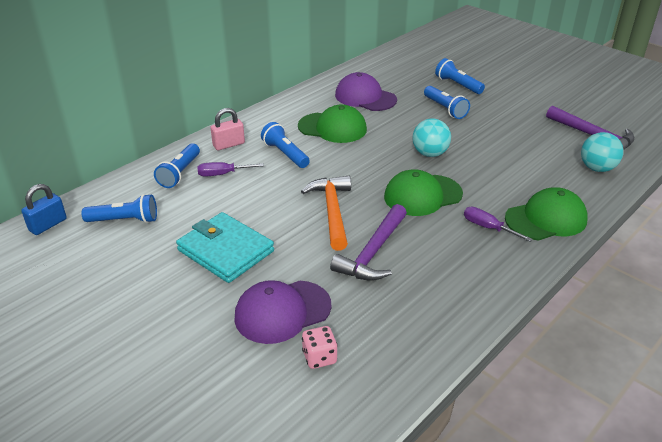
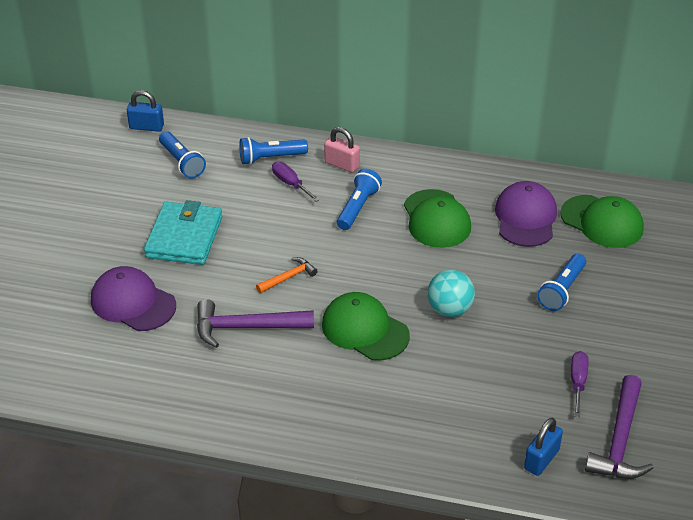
camera: 60 degrees right, 5 degrees up
orange hammer [301,176,351,251] -> orange hammer [256,257,317,293], size x0.55
pink dice [302,326,338,369] -> none
blue flashlight [435,58,485,94] -> none
purple screwdriver [464,207,533,242] -> purple screwdriver moved to [571,351,589,417]
green cap [505,187,588,240] -> green cap moved to [560,195,644,248]
turquoise ball [581,132,624,172] -> blue padlock [524,418,563,476]

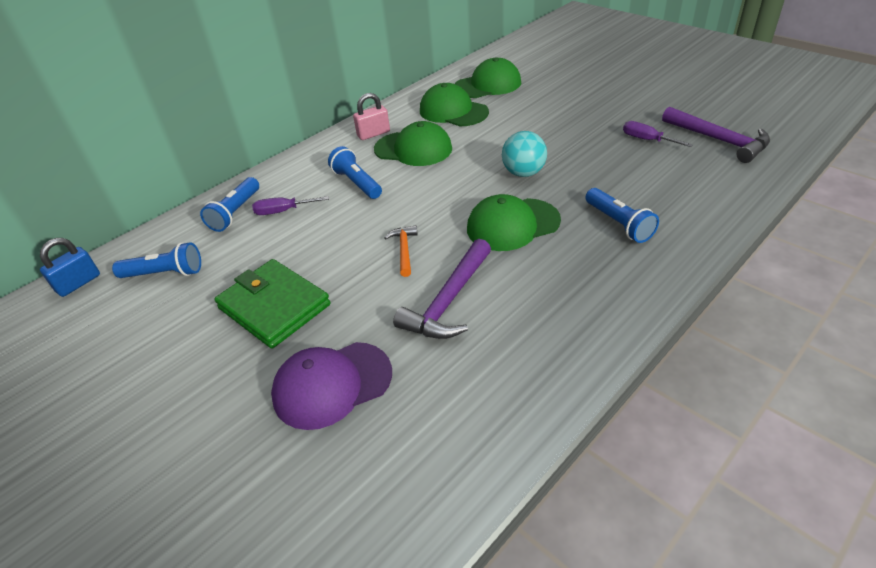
camera: 55 degrees left, 0 degrees up
turquoise wallet [144,200,222,265] -> green wallet [214,259,330,349]
pink padlock [324,127,360,173] -> pink padlock moved to [353,93,390,140]
purple cap [495,181,557,247] -> green cap [420,83,489,126]
blue padlock [524,418,563,476] -> none
blue flashlight [537,254,586,311] -> blue flashlight moved to [585,188,659,243]

